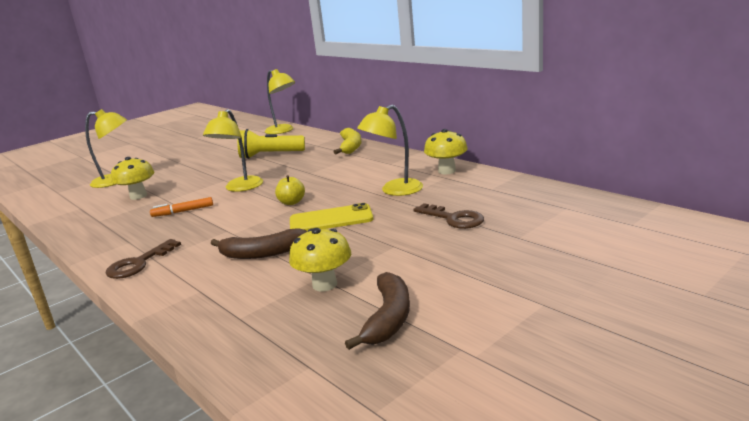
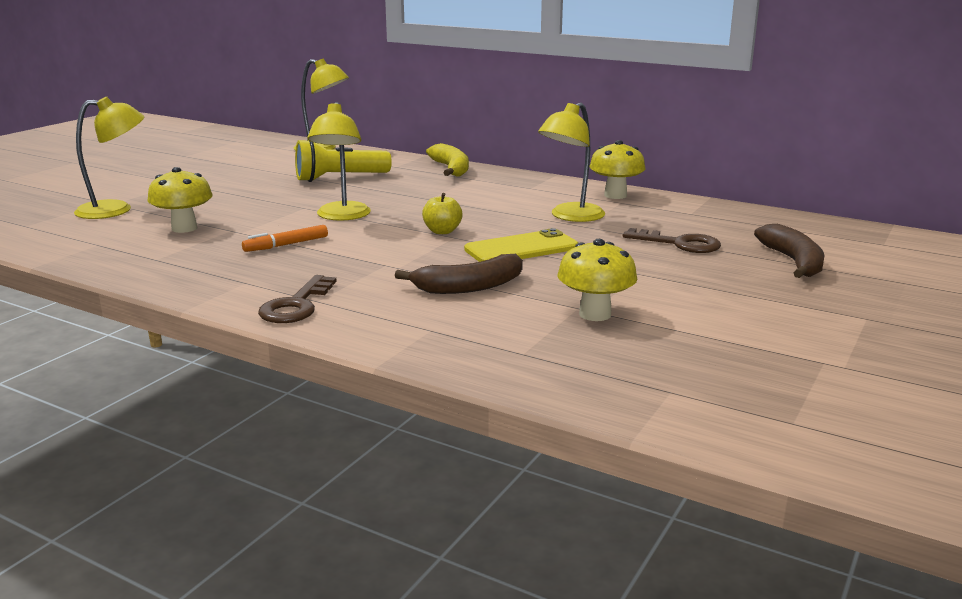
camera: 20 degrees left, 0 degrees up
brown banana [345,272,410,350] -> brown banana moved to [754,224,825,278]

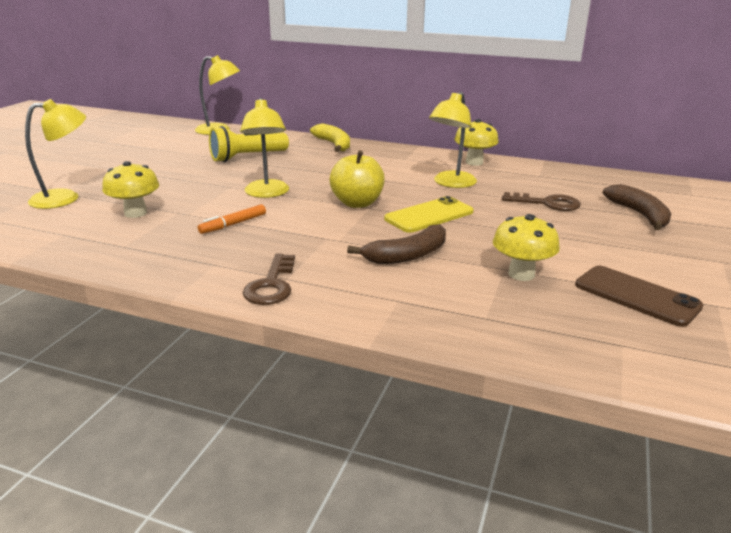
camera: 10 degrees left, 5 degrees up
yellow apple [422,193,463,234] -> yellow apple [330,150,385,208], size x1.66
none -> brown phone [575,265,703,327]

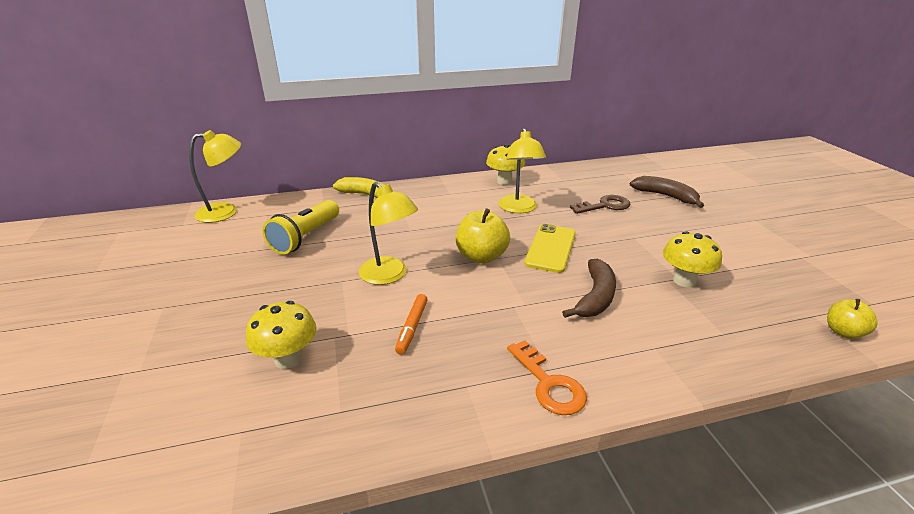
camera: 35 degrees left, 5 degrees up
yellow lamp [25,99,86,209] -> none
brown key [242,254,295,305] -> orange key [507,340,587,415]
brown phone [575,265,703,327] -> none
none -> yellow apple [827,299,877,339]

